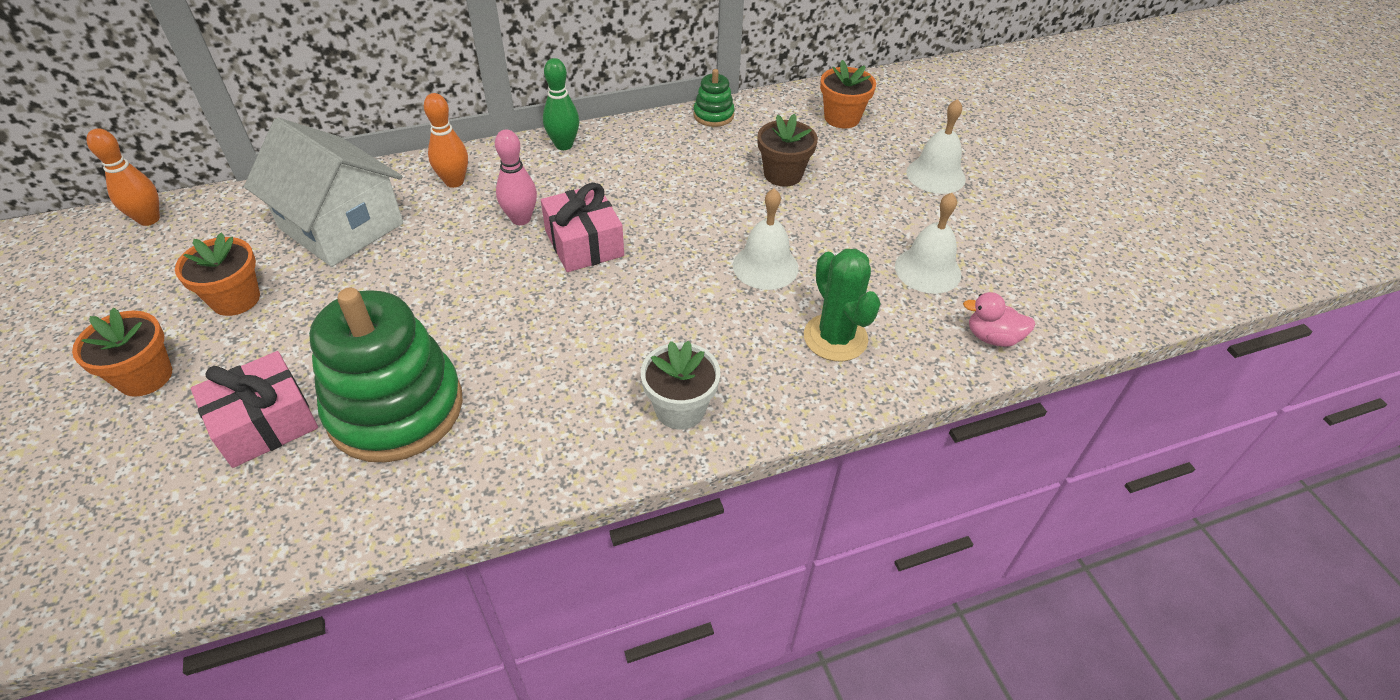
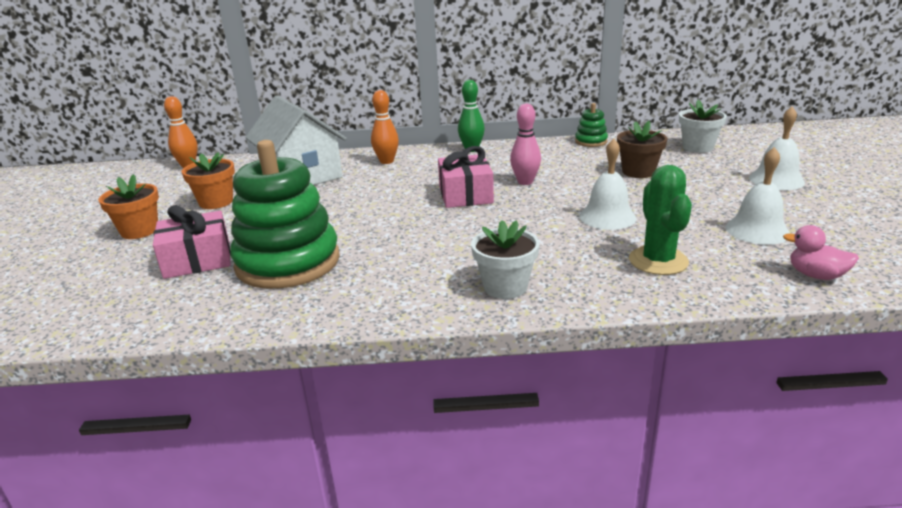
camera: 20 degrees right, 20 degrees down
pink bowling pin [495,129,537,225] -> pink bowling pin moved to [510,103,541,185]
orange flower pot [820,60,876,128] -> white flower pot [679,100,727,153]

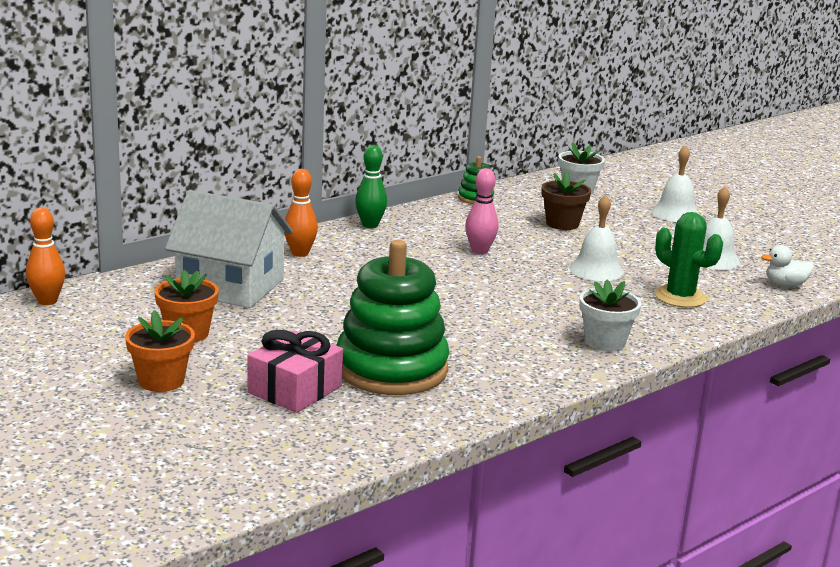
camera: 40 degrees left, 5 degrees down
pink gift [438,146,494,208] -> none
pink duck [783,225,859,280] -> white duck [761,245,814,287]

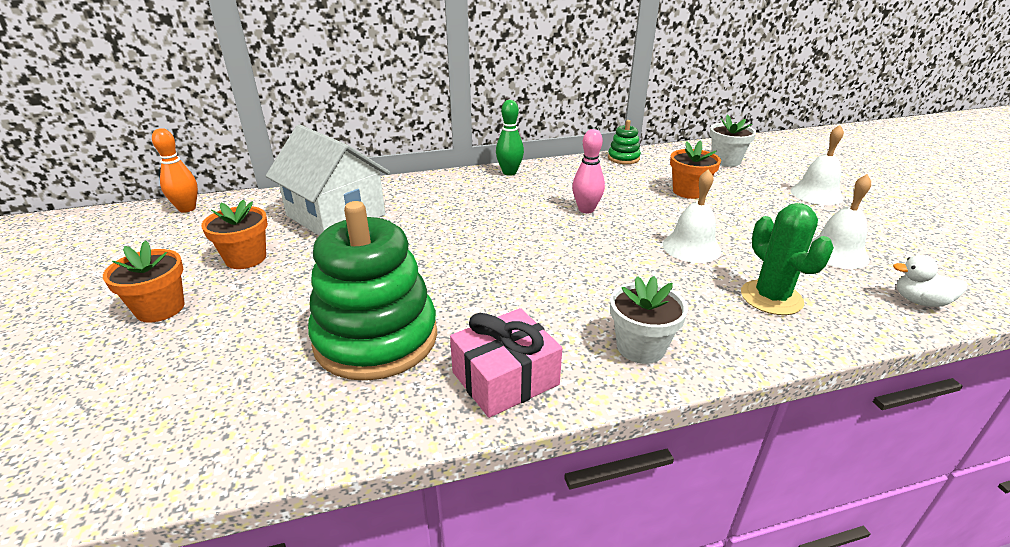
camera: 25 degrees right, 10 degrees up
pink gift [248,330,343,413] -> pink gift moved to [450,308,562,418]
orange bowling pin [284,169,318,257] -> none
brown flower pot [541,171,591,230] -> orange flower pot [670,140,721,199]

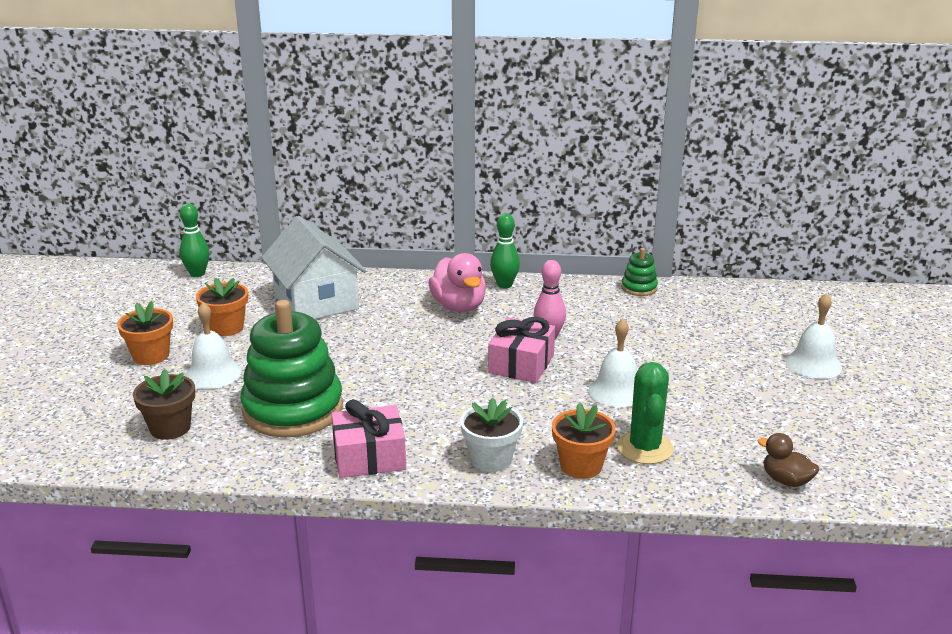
camera: 20 degrees right, 5 degrees down
orange bowling pin [152,128,198,213] -> green bowling pin [179,203,210,277]
orange flower pot [670,140,721,199] -> orange flower pot moved to [552,402,616,479]
white flower pot [710,114,756,167] -> none
white bell [807,174,871,269] -> white bell moved to [185,302,241,389]
white duck [893,255,968,307] -> brown duck [757,433,819,487]
none -> brown flower pot [133,369,195,440]
none -> pink duck [428,253,486,312]
none -> pink gift [488,317,555,383]

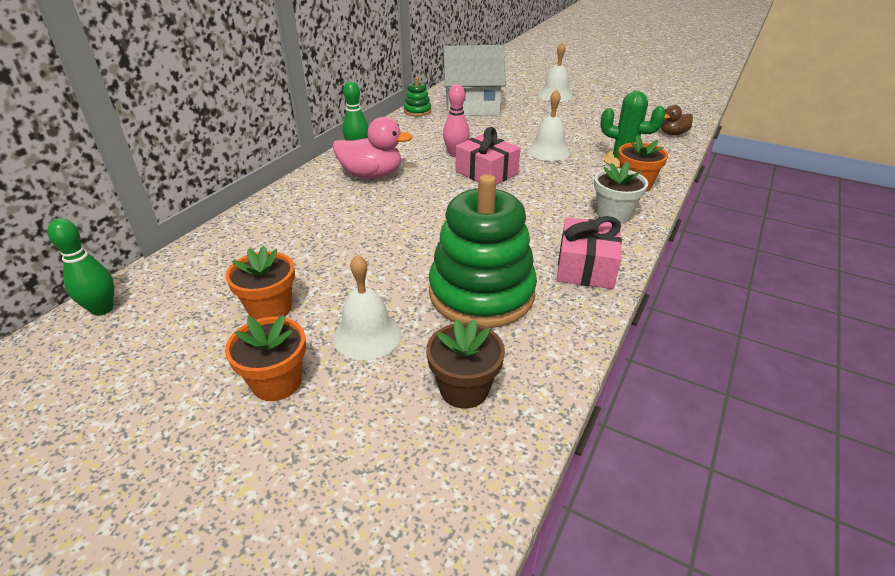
camera: 65 degrees left, 10 degrees up
white house [262,216,366,319] -> white house moved to [443,45,506,116]

